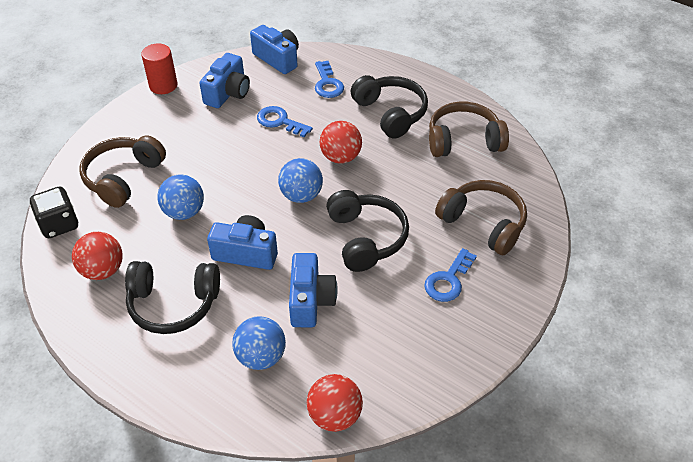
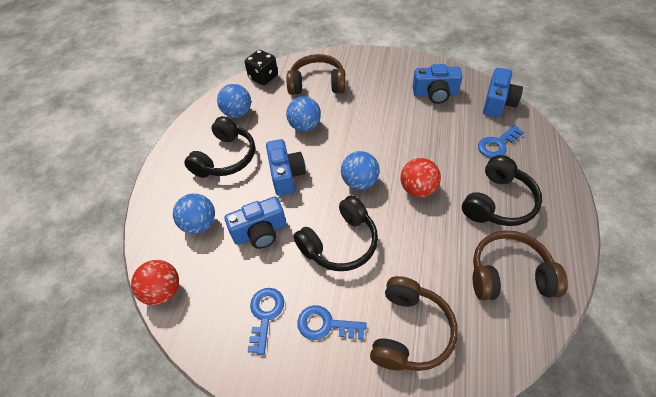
camera: 70 degrees right, 5 degrees up
red ball [72,232,123,280] -> blue ball [217,84,251,118]
black headphones [125,261,220,334] -> black headphones turned 135 degrees counterclockwise [184,116,255,178]
red cylinder [141,43,177,94] -> none
blue key [257,106,313,137] -> blue key moved to [248,288,284,355]
brown headphones [429,102,509,157] -> brown headphones turned 60 degrees counterclockwise [473,230,568,300]

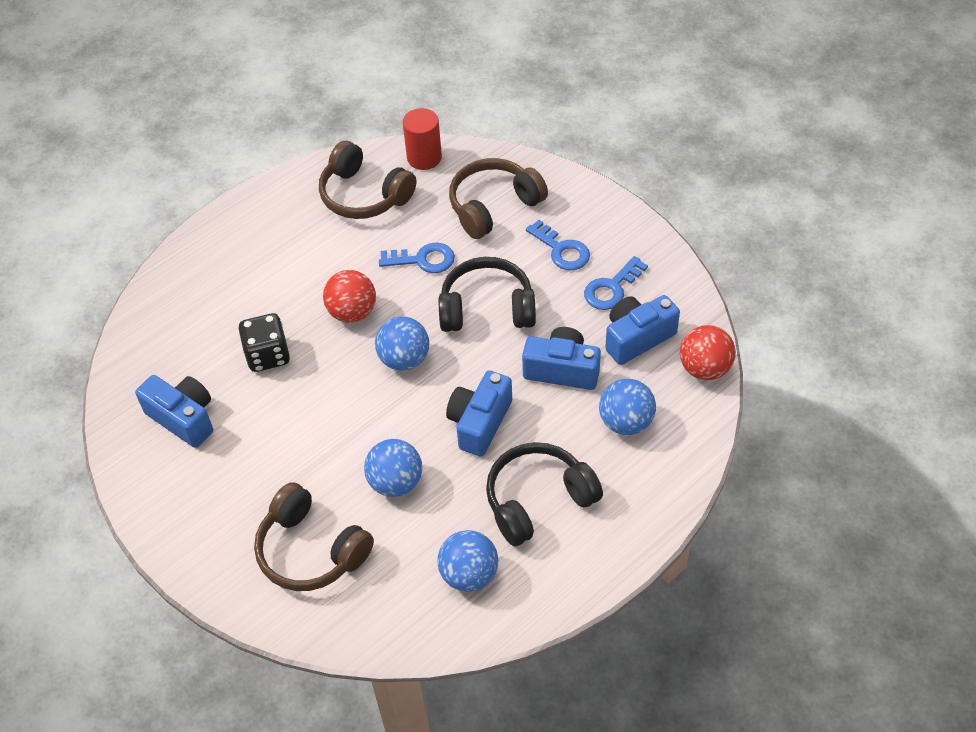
camera: 145 degrees left, 0 degrees up
black dice [245,50,278,85] -> black dice moved to [238,313,290,372]
black headphones [462,155,542,226] -> none
blue key [478,125,524,158] -> blue key moved to [379,243,455,273]
blue camera [483,68,523,118] -> blue camera moved to [605,295,680,365]
none -> red cylinder [403,108,442,170]

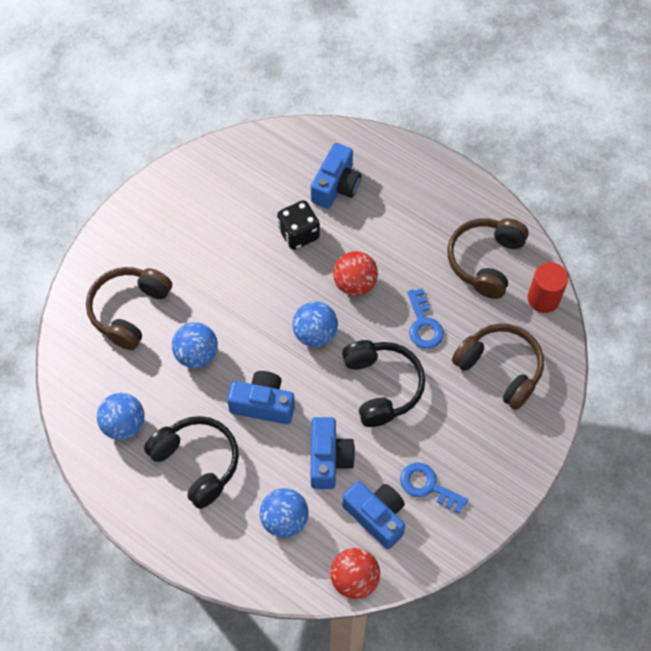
camera: 75 degrees right, 10 degrees up
blue camera [135,375,213,448] -> blue camera moved to [311,143,361,209]
blue key [526,220,590,270] -> none

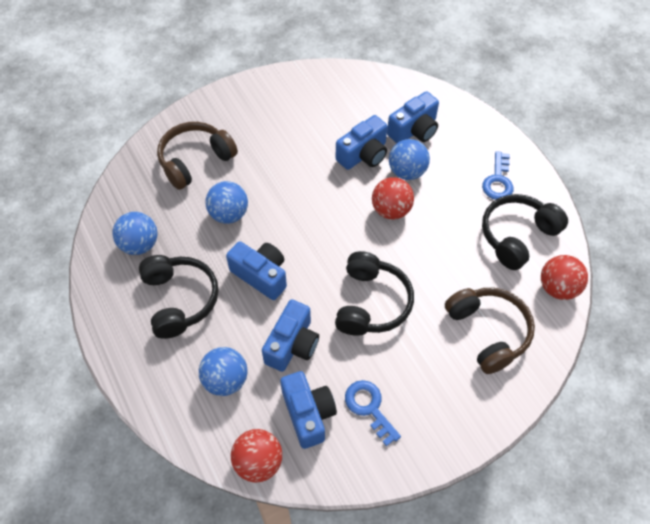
camera: 25 degrees right, 5 degrees down
black dice [277,200,320,250] -> blue camera [336,115,388,170]
blue ball [292,301,338,347] -> blue ball moved to [389,139,430,180]
blue key [407,288,444,349] -> blue key moved to [482,151,513,200]
brown headphones [447,218,529,299] -> black headphones [482,194,568,270]
red cylinder [528,262,568,313] -> red ball [541,255,588,300]

